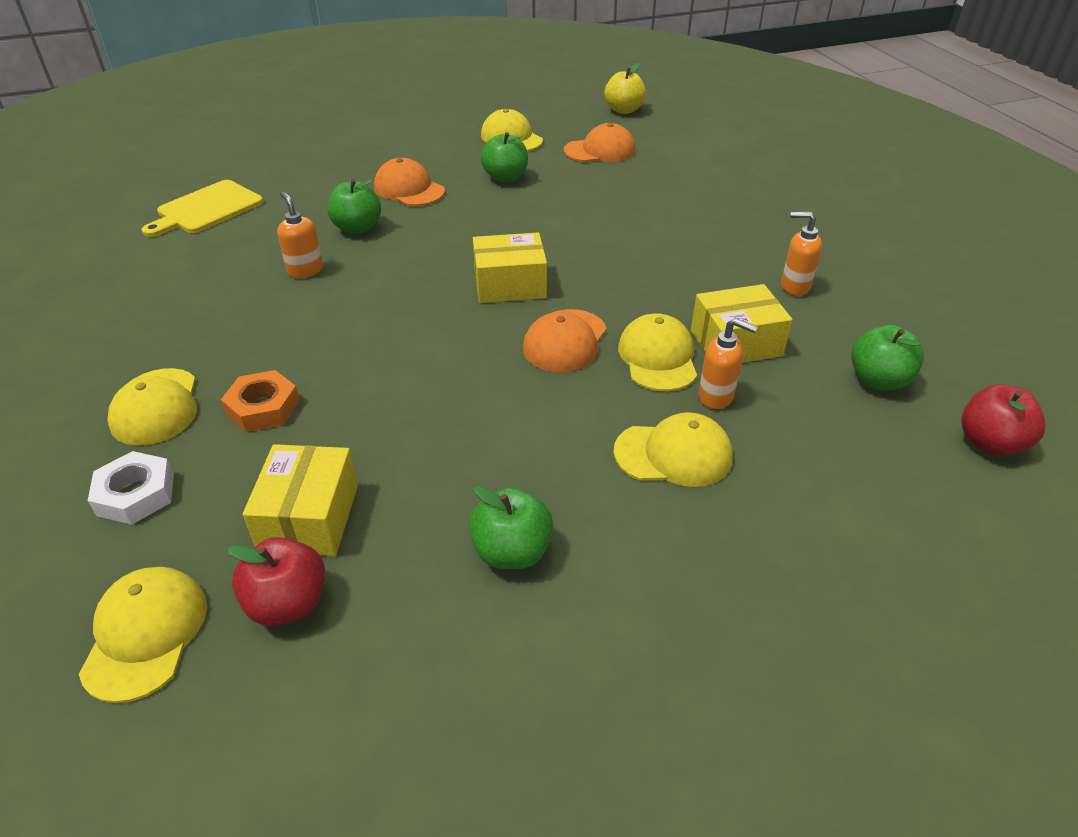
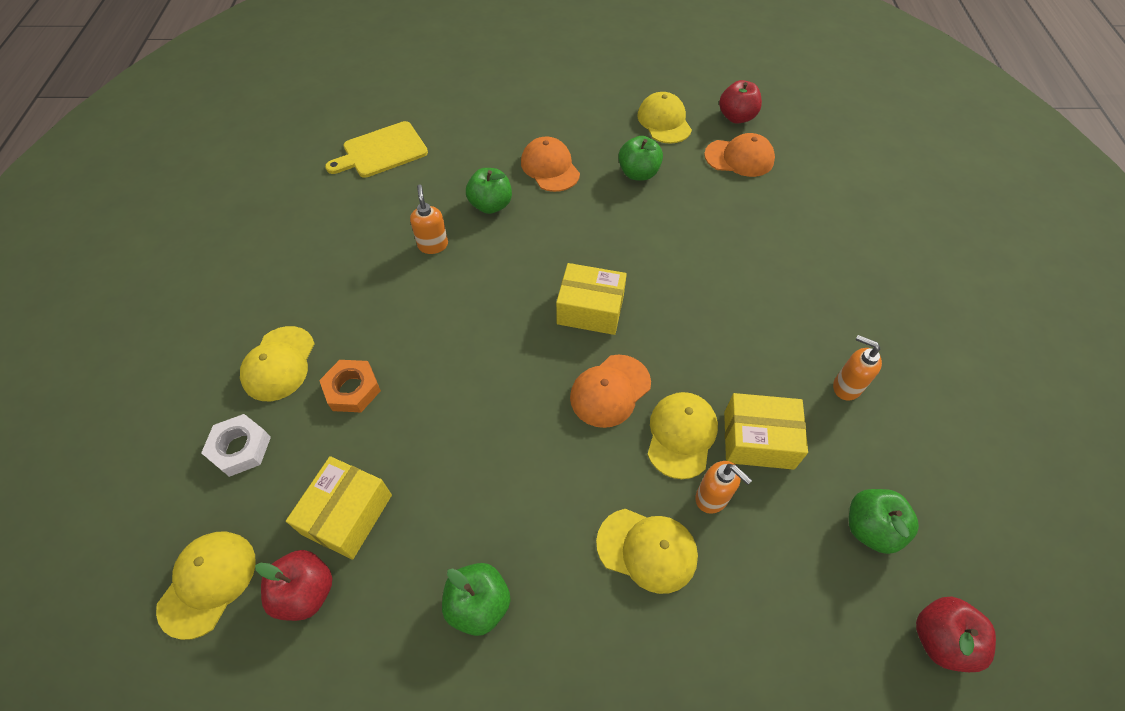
camera: 20 degrees right, 15 degrees up
yellow apple [604,63,646,114] -> none
none -> red apple [719,80,762,123]

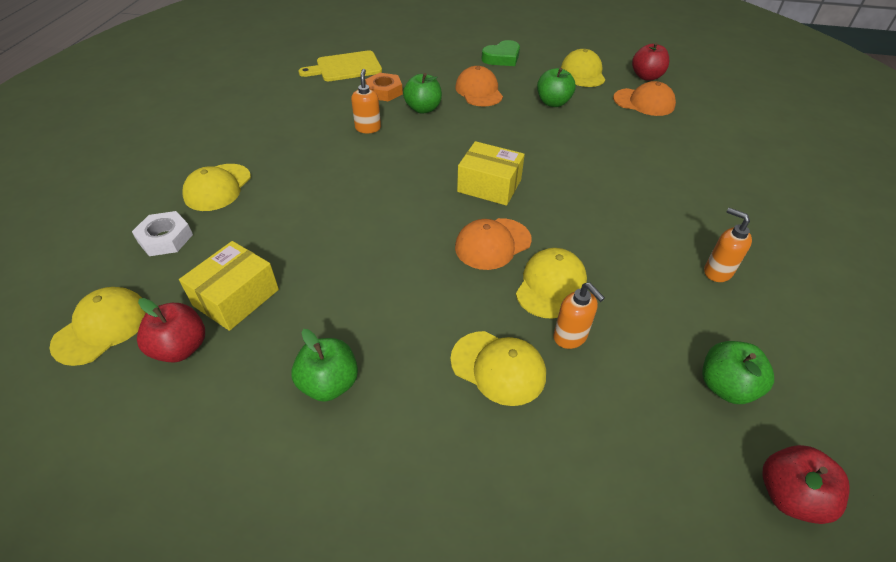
camera: 10 degrees right, 10 degrees down
orange nut [319,360,381,412] -> orange nut moved to [365,73,403,101]
yellow box [724,393,808,470] -> none
none -> green heart [482,40,520,66]

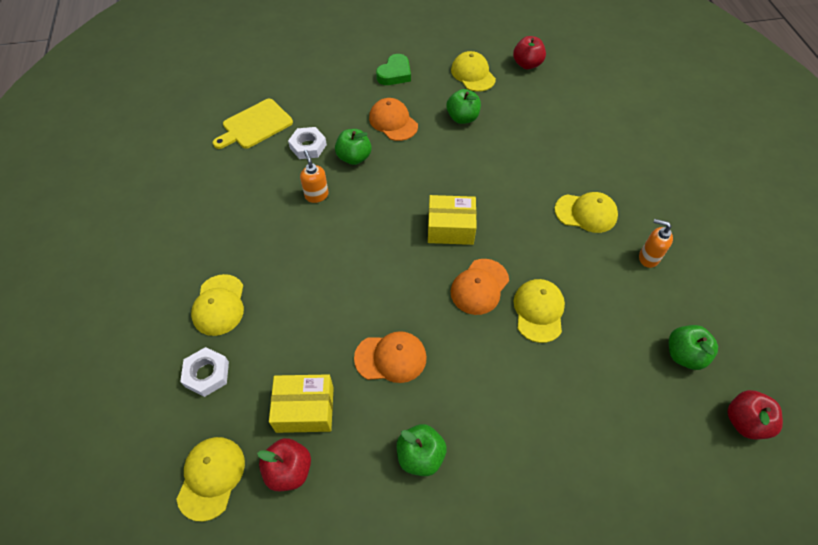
camera: 20 degrees left, 10 degrees up
yellow box [179,241,279,331] -> yellow box turned 75 degrees clockwise [269,374,334,433]
orange nut [365,73,403,101] -> white nut [288,127,327,159]
yellow cap [450,331,546,406] -> yellow cap moved to [555,192,618,233]
orange soap dispenser [553,283,605,349] -> none
orange cap [613,81,676,116] -> orange cap moved to [354,331,427,383]

